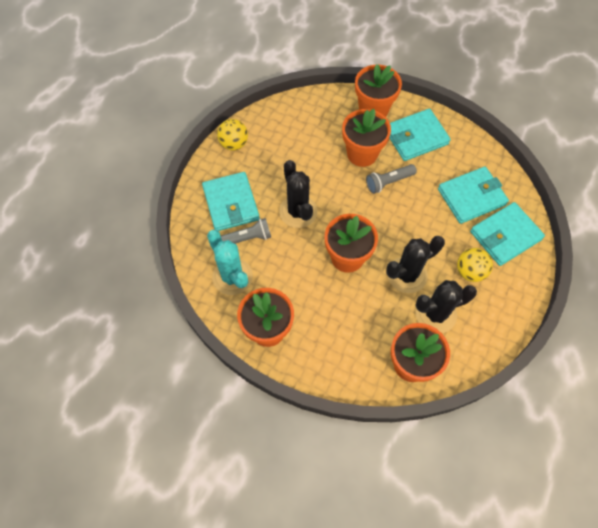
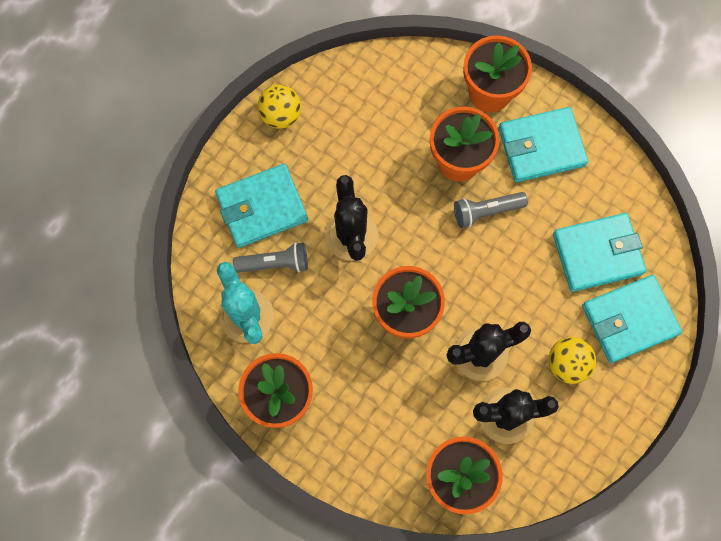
camera: 10 degrees right, 10 degrees up
turquoise wallet [202,172,260,231] -> turquoise wallet turned 75 degrees clockwise [215,164,308,248]

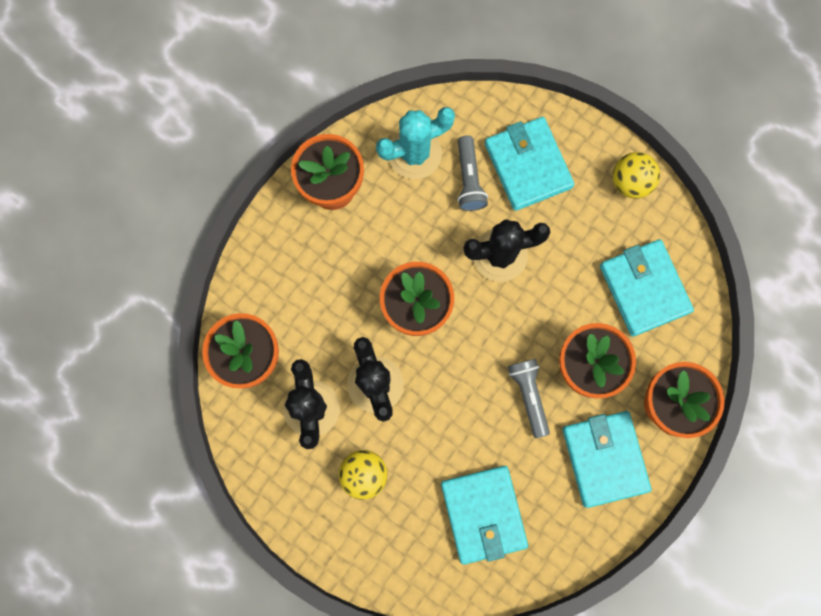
camera: 90 degrees right, 5 degrees up
turquoise wallet [582,275,682,363] -> turquoise wallet moved to [600,239,694,337]

